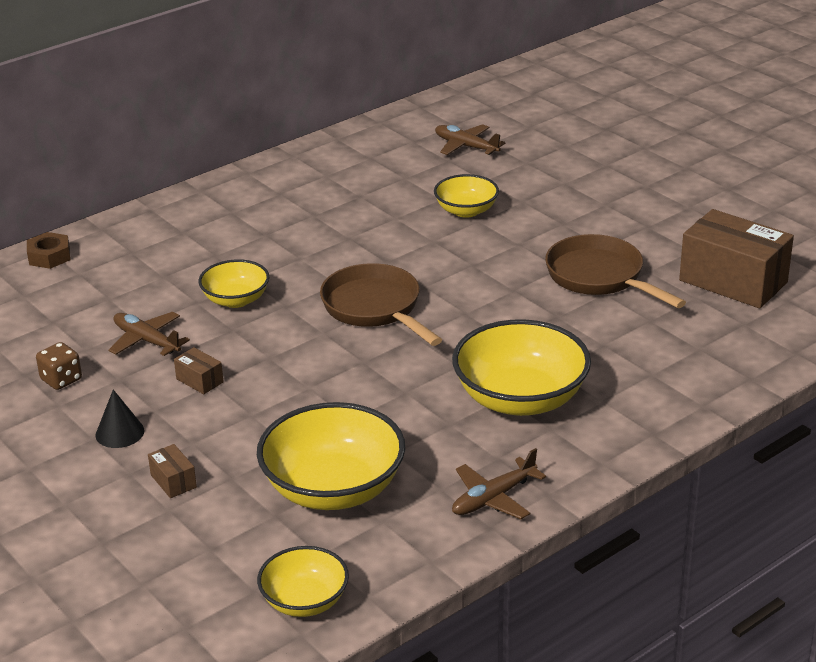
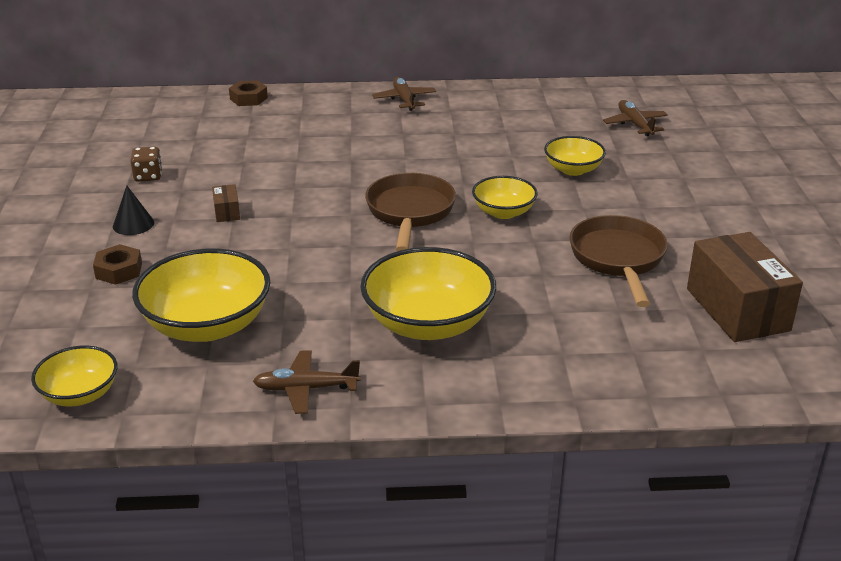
camera: 35 degrees right, 0 degrees up
brown plane [109,312,190,356] -> brown plane moved to [372,77,436,111]
brown box [148,444,197,498] -> brown nut [93,244,142,285]
yellow bowl [198,259,269,308] -> yellow bowl moved to [472,176,538,219]

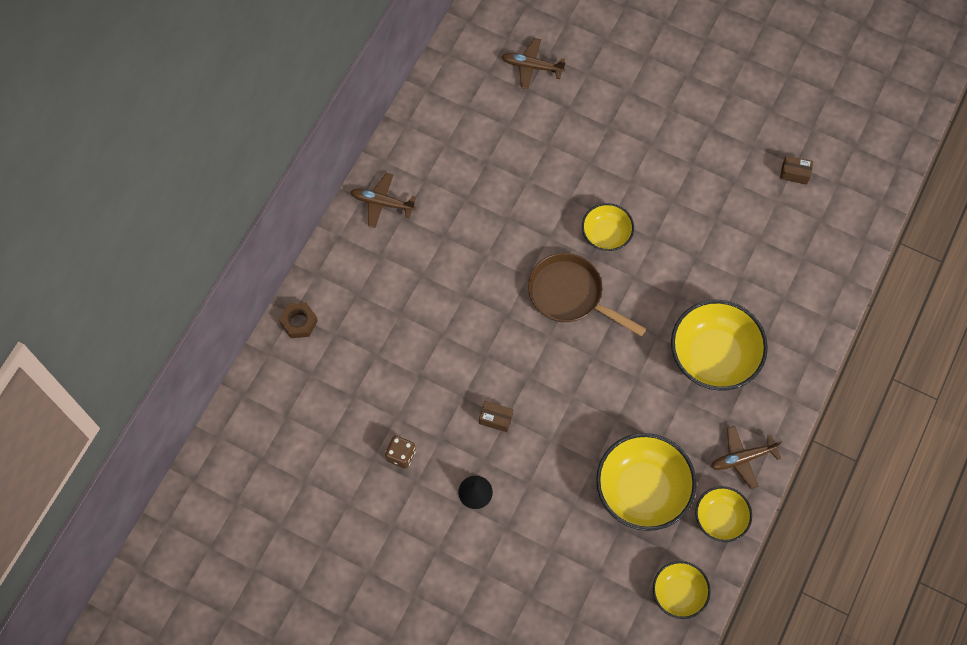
camera: 60 degrees left, 35 degrees up
brown nut [93,244,142,285] -> none
brown plane [253,350,361,414] -> brown plane turned 45 degrees clockwise [711,426,782,489]
yellow bowl [544,136,606,176] -> yellow bowl moved to [695,486,752,542]
brown pan [570,215,668,307] -> none
brown box [687,232,803,342] -> brown box [780,156,813,185], size x0.42

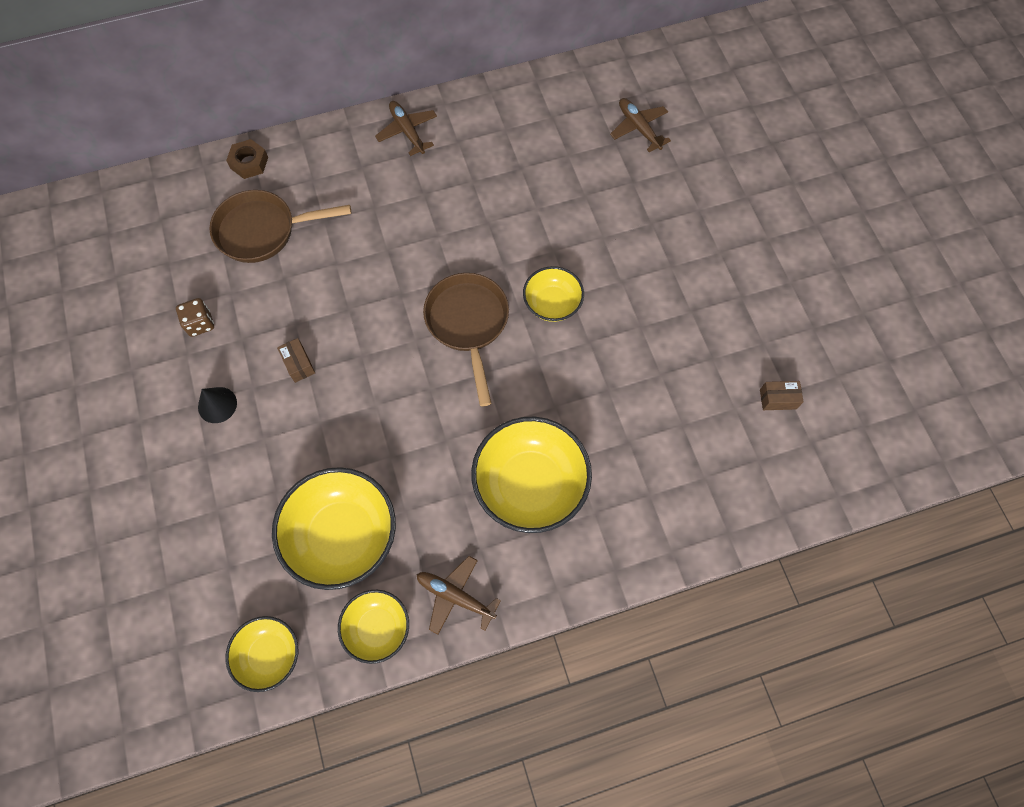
camera: 45 degrees right, 0 degrees up
brown box [780,156,813,185] -> brown box turned 60 degrees counterclockwise [760,381,804,410]
none -> brown pan [210,190,351,263]

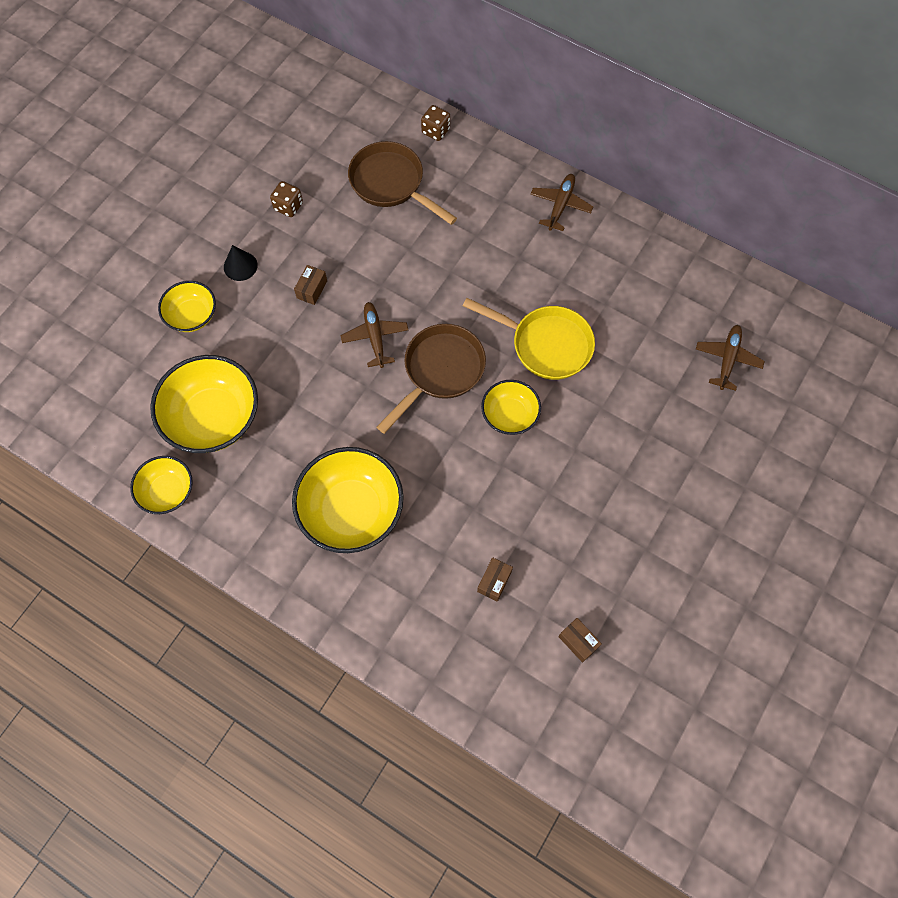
camera: 50 degrees right, 0 degrees up
yellow bowl [225,616,298,692] -> yellow bowl moved to [158,281,216,332]
brown nut [226,139,268,179] -> brown dice [421,105,450,141]
brown plane [416,556,501,635] -> brown plane moved to [341,302,408,368]
none -> yellow pan [463,298,595,380]
none -> brown box [477,557,513,602]

